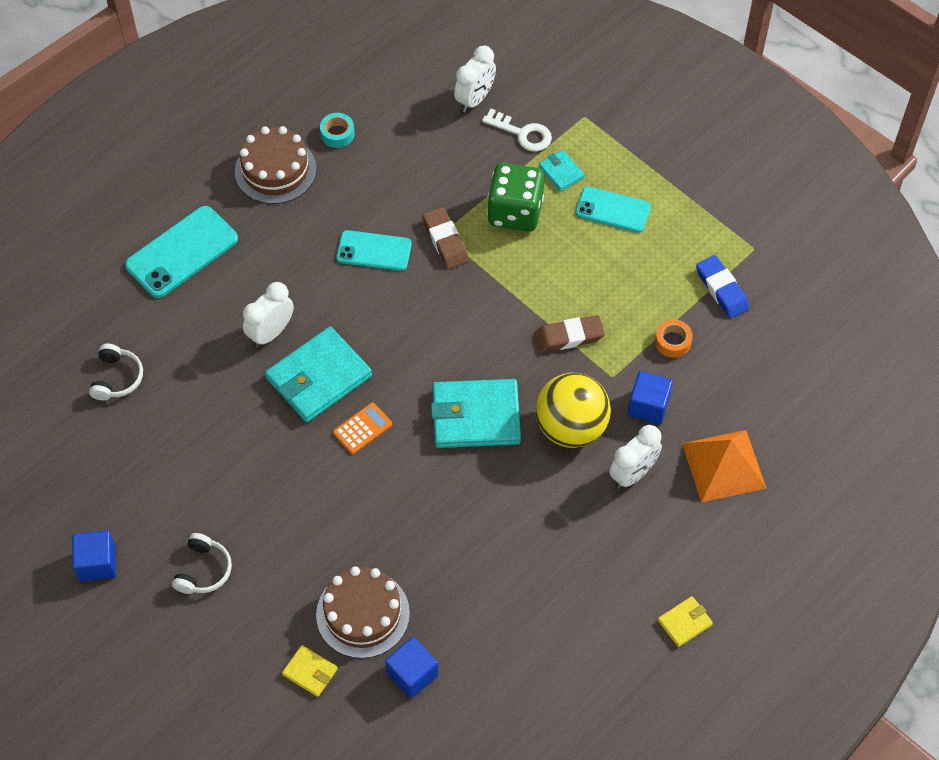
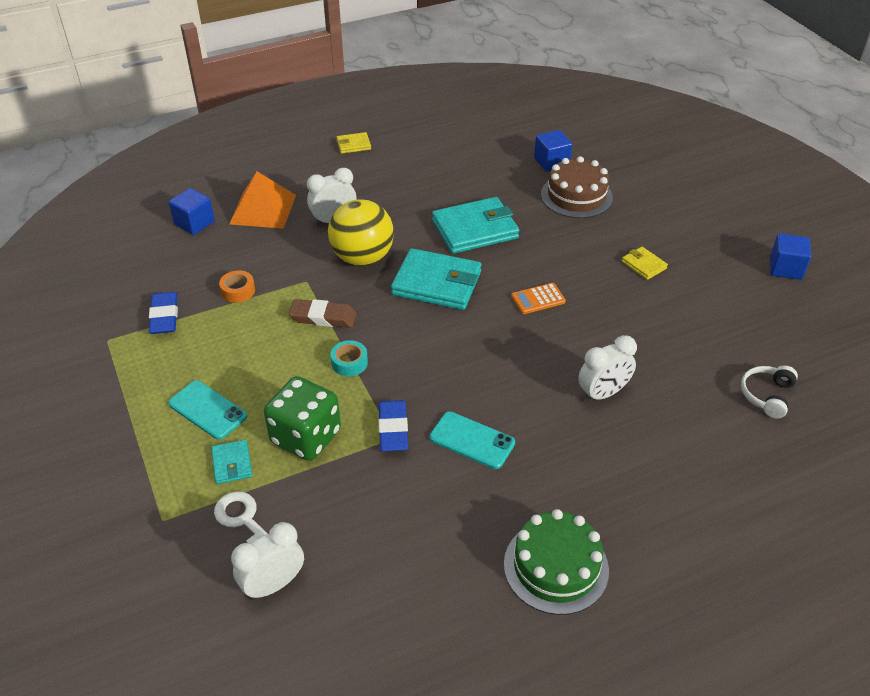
camera: 160 degrees left, 15 degrees down
turquoise phone [125,206,238,298] -> none
white headphones [172,533,232,594] -> none
brown cake [235,126,316,204] -> green cake [504,509,609,615]
turquoise wallet [265,327,372,422] -> turquoise wallet moved to [432,197,519,254]
yellow wallet [282,645,338,697] -> yellow wallet moved to [622,247,668,280]
turquoise tape [320,113,355,148] -> turquoise tape moved to [330,340,368,376]
brown eraser [422,207,469,269] -> blue eraser [378,400,408,451]
blue cube [628,371,673,424] -> blue cube moved to [169,188,215,235]

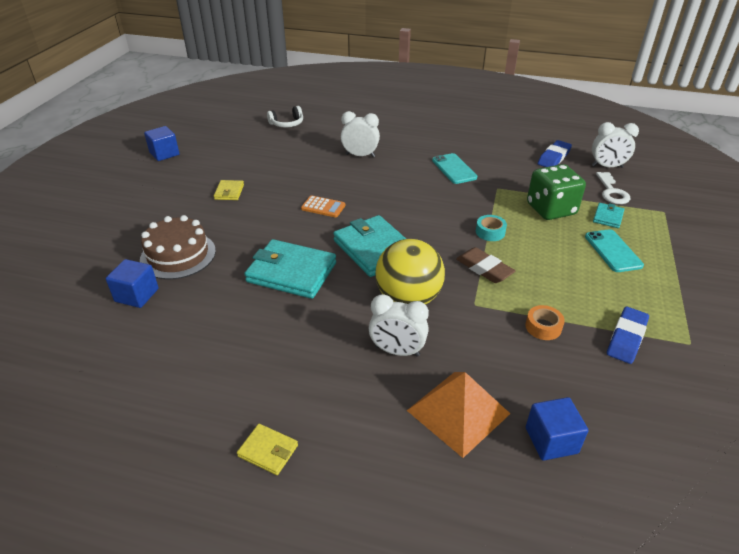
camera: 140 degrees left, 5 degrees down
blue eraser [378,400,408,451] -> blue eraser moved to [538,140,572,167]
green cake [504,509,609,615] -> none

